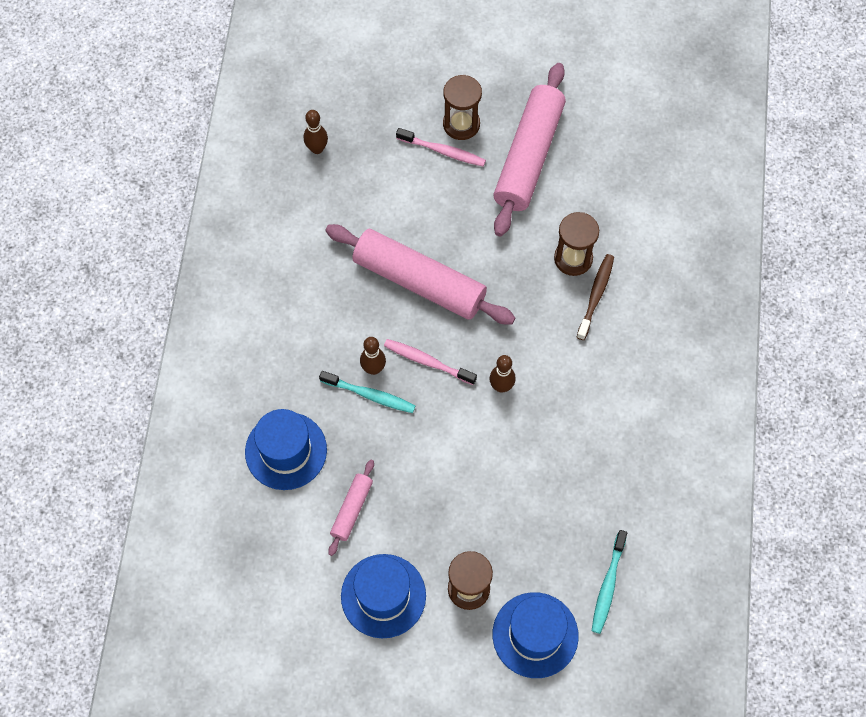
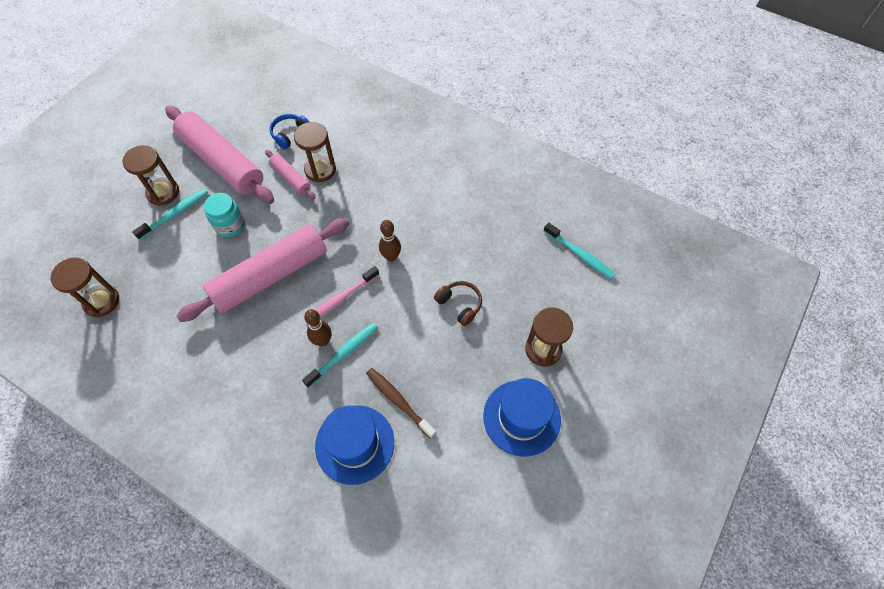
camera: 65 degrees left, 5 degrees down
brown bowling pin [304,110,328,154] -> brown hourglass [51,257,119,317]
pink rolling pin [328,460,374,556] -> pink rolling pin moved to [265,150,315,199]
pink toothbrush [396,128,486,167] -> turquoise toothbrush [132,188,208,240]
blue hat [493,592,579,678] -> none
brown toothbrush [577,254,614,340] -> brown toothbrush moved to [366,368,436,439]
none -> turquoise jar [204,193,245,237]
none -> blue headphones [269,114,309,150]
none -> brown headphones [434,281,482,326]

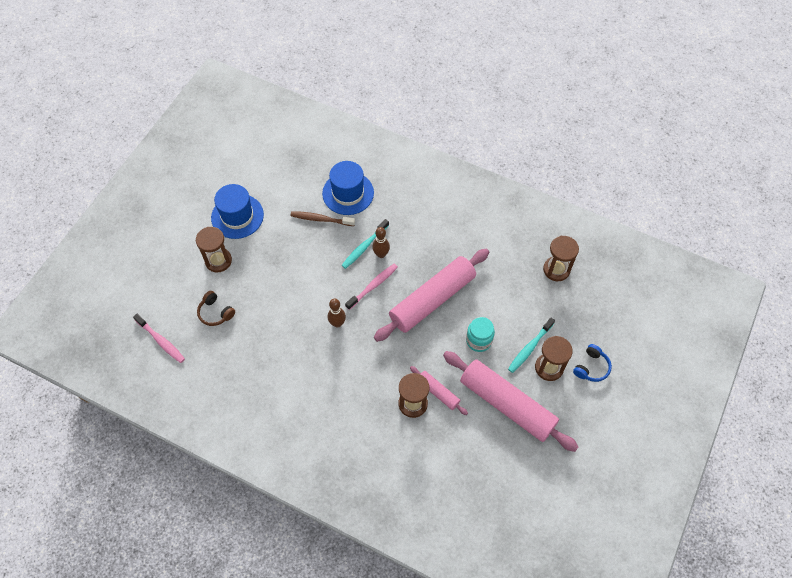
camera: 175 degrees right, 0 degrees up
blue headphones [269,114,309,150] -> blue headphones moved to [573,344,612,382]
brown toothbrush [366,368,436,439] -> brown toothbrush turned 150 degrees clockwise [290,211,355,226]
brown headphones [434,281,482,326] -> brown headphones moved to [197,291,235,326]
turquoise toothbrush [544,222,615,279] -> none
none -> pink toothbrush [133,314,185,363]

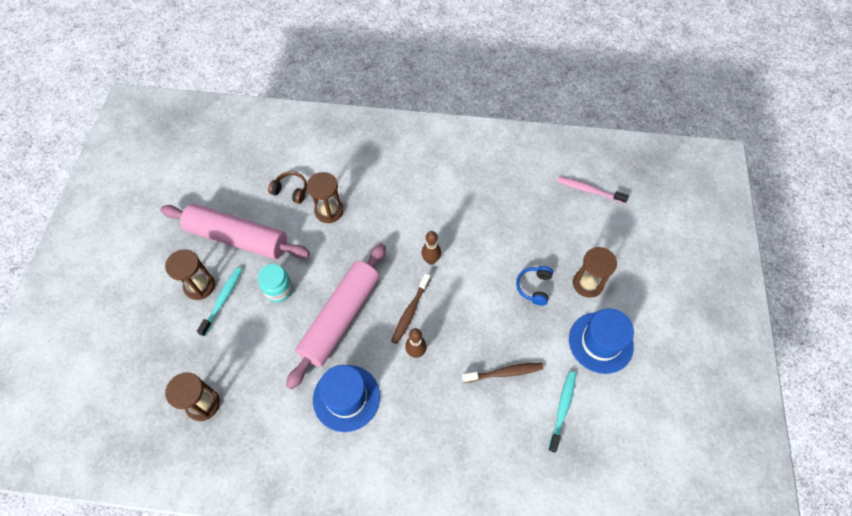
camera: 160 degrees right, 0 degrees up
brown headphones [197,291,235,326] -> brown headphones moved to [268,171,307,204]
blue hat [322,161,374,215] -> blue hat moved to [313,365,380,432]
turquoise toothbrush [341,219,389,269] -> turquoise toothbrush moved to [548,371,576,453]
pink toothbrush [345,263,398,310] -> brown toothbrush [391,273,431,344]
pink rolling pin [410,366,468,415] -> none
blue headphones [573,344,612,382] -> blue headphones moved to [516,266,553,306]

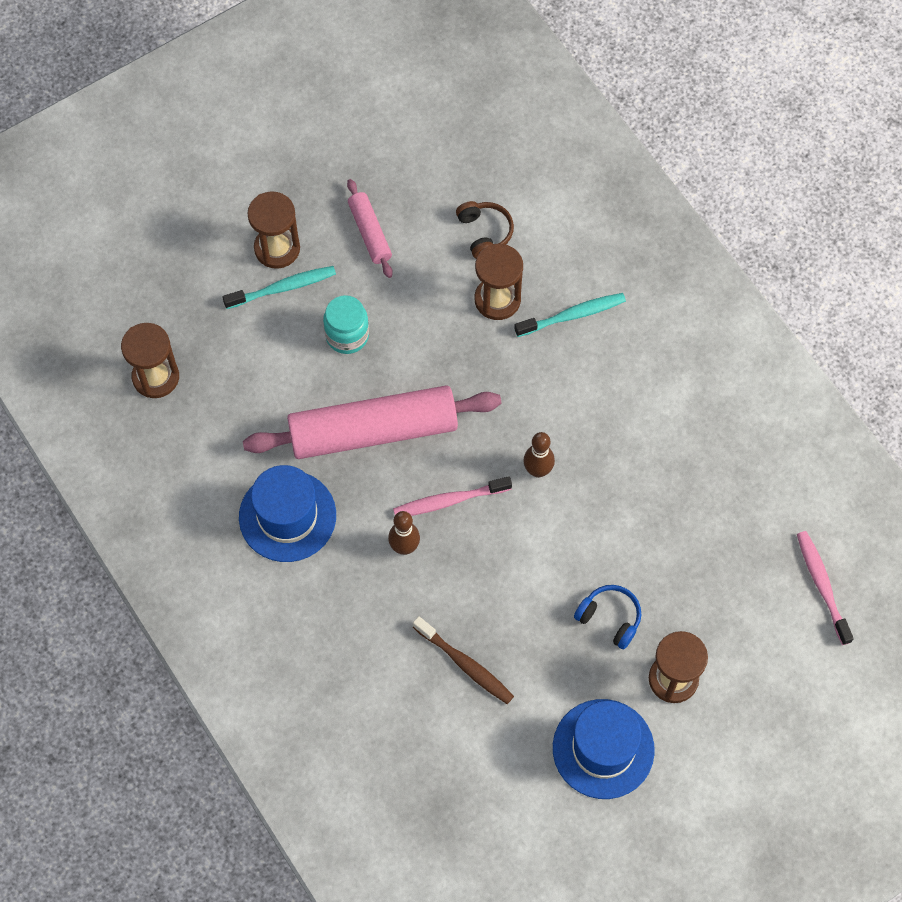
camera: 50 degrees right, 5 degrees up
pink rolling pin [160,204,310,259] -> pink rolling pin [347,179,393,278], size x0.47
brown toothbrush [391,273,431,344] -> pink toothbrush [393,476,512,516]
blue headphones [516,266,553,306] -> blue headphones turned 60 degrees clockwise [574,585,641,649]
turquoise toothbrush [548,371,576,453] -> turquoise toothbrush moved to [514,293,626,337]

